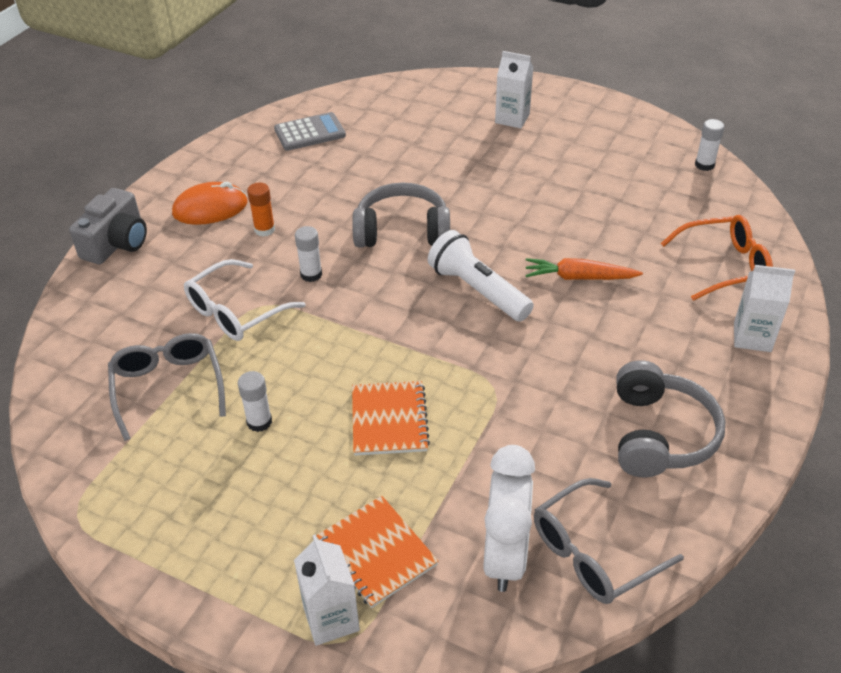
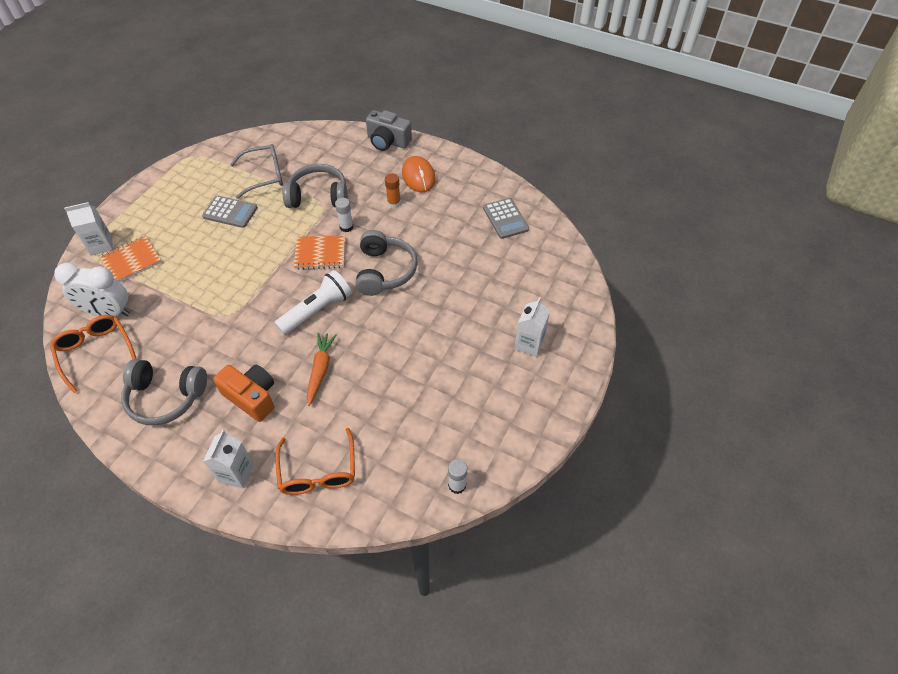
camera: 90 degrees right, 10 degrees up
white glasses [184,259,306,341] -> grey headphones [283,164,348,208]
white glue stick [238,371,272,432] -> grey calculator [202,196,258,228]
orange notebook [352,381,430,456] -> orange notebook moved to [294,235,345,270]
grey glasses [534,478,684,604] -> orange glasses [50,315,136,393]
none -> orange camera [213,365,274,422]

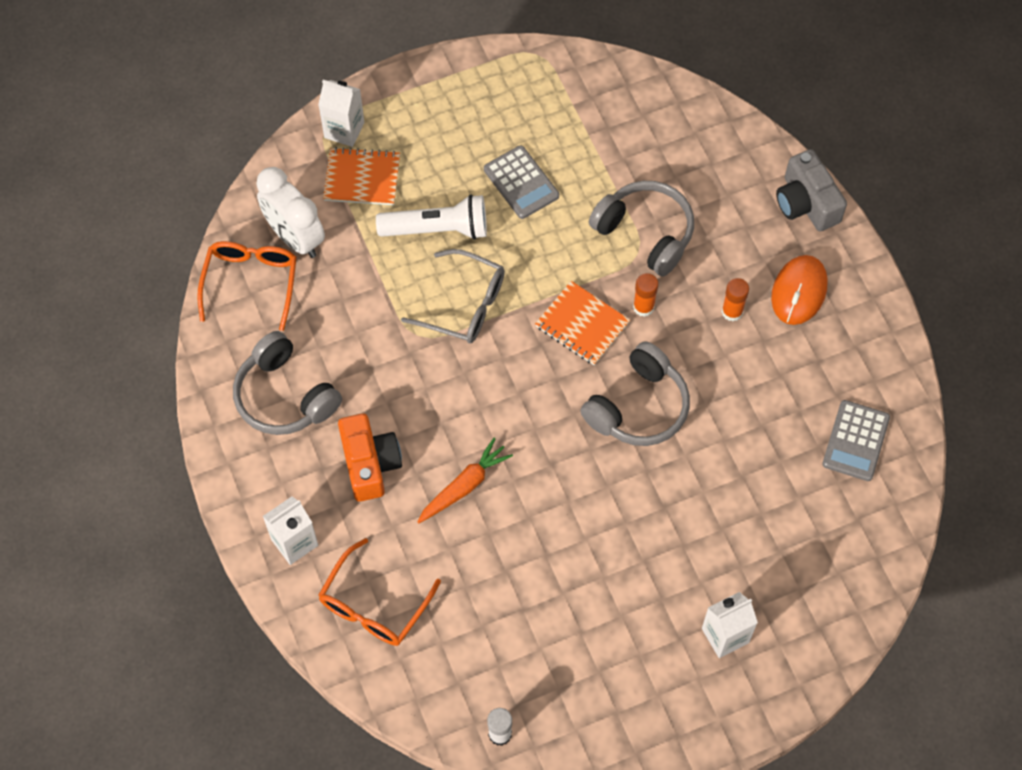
camera: 40 degrees right, 10 degrees up
grey glasses [230,144,283,199] -> grey glasses moved to [401,249,505,343]
white flashlight [275,270,352,335] -> white flashlight moved to [376,194,487,240]
white glue stick [335,198,354,232] -> orange glue stick [633,273,658,317]

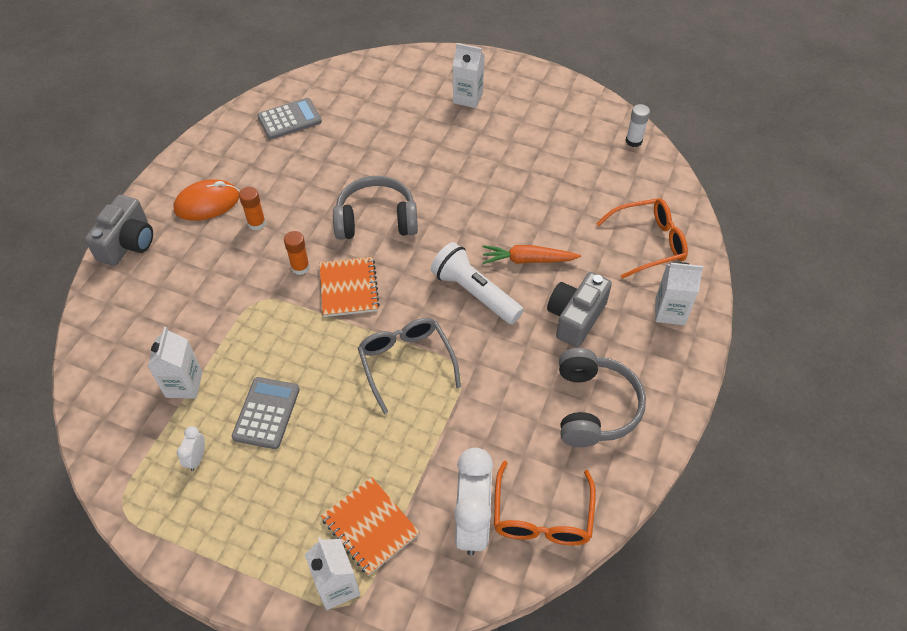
camera: 135 degrees left, 10 degrees down
orange glasses [197,241,297,331] -> orange glasses turned 45 degrees counterclockwise [494,461,596,545]
orange camera [338,414,402,502] -> grey camera [547,272,612,348]
white flashlight [376,194,487,240] -> white flashlight moved to [431,242,523,324]
grey headphones [589,181,694,276] -> none
none -> white carton [148,327,202,399]
none -> white clock [177,426,205,471]

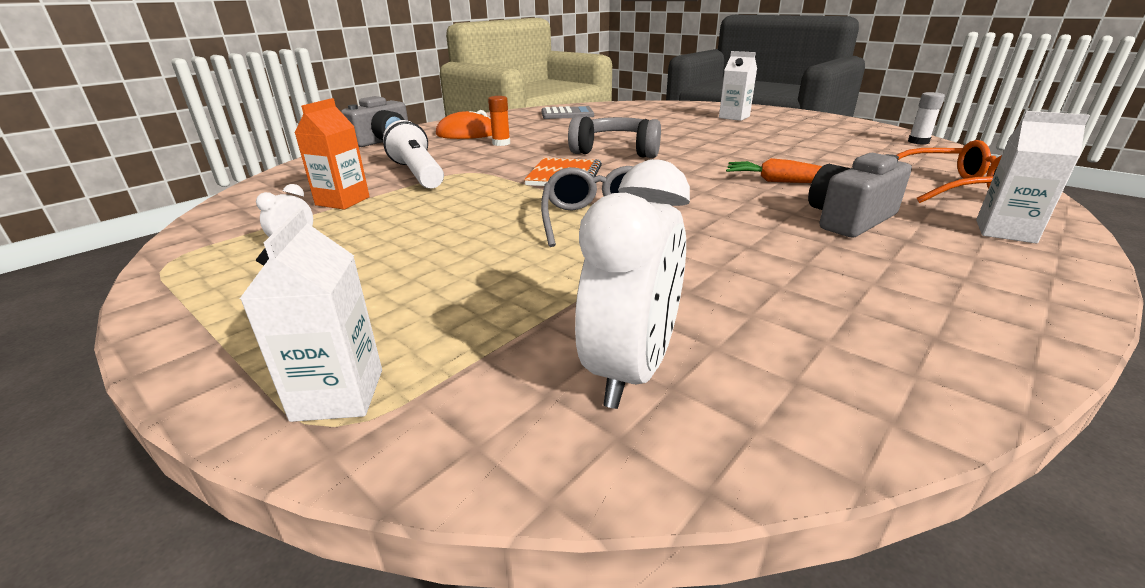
camera: 20 degrees right, 25 degrees down
white carton [148,327,202,399] -> orange carton [294,98,370,209]
grey calculator [232,377,300,449] -> none
orange glue stick [284,231,310,275] -> none
orange notebook [321,477,420,576] -> none
white flashlight [431,242,523,324] -> white flashlight moved to [383,120,444,189]
orange glasses [494,461,596,545] -> none
grey headphones [559,348,646,447] -> none

